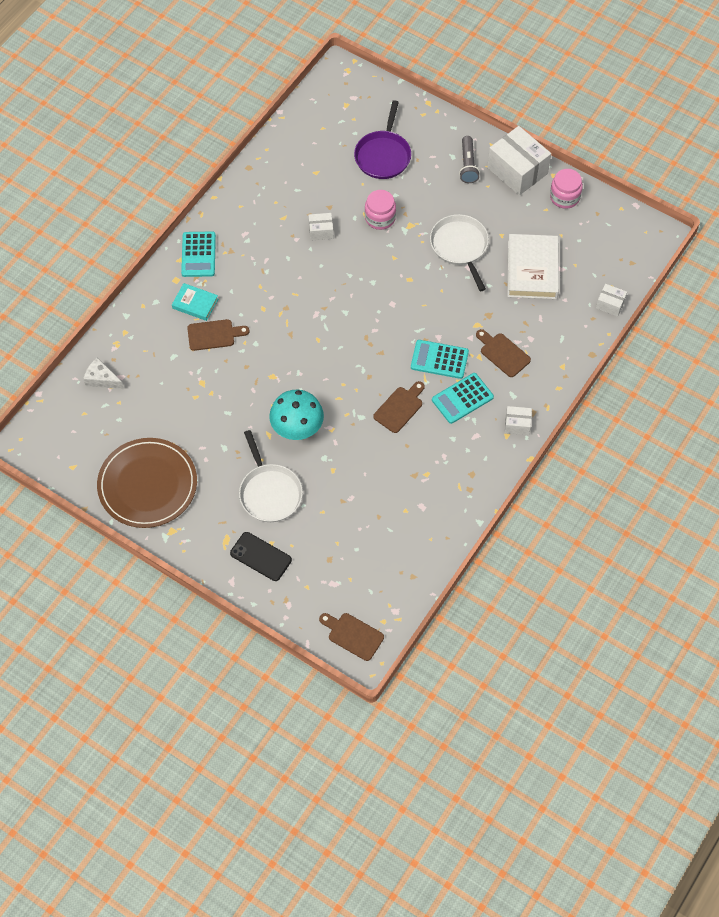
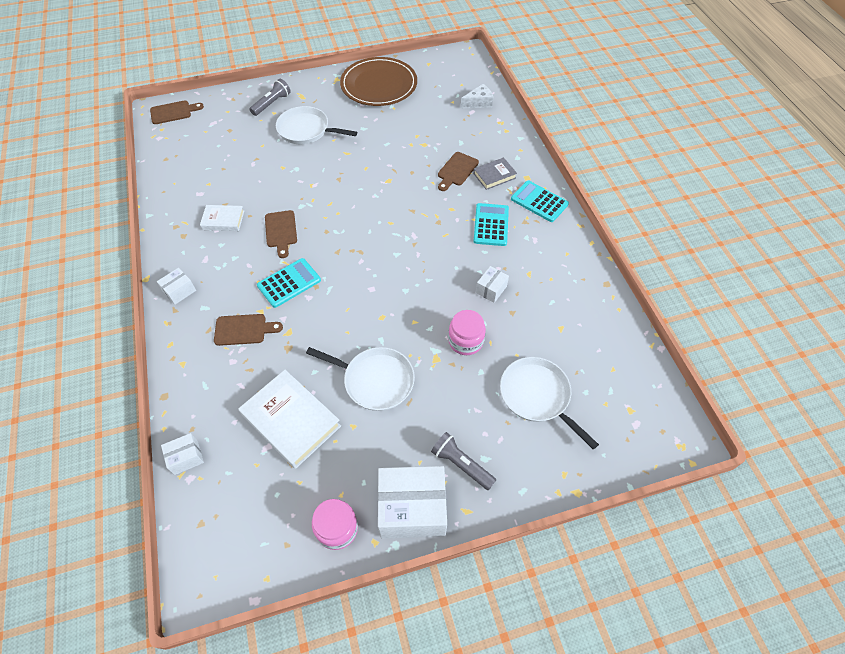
camera: 130 degrees right, 5 degrees down
turquoise book [172,283,218,321] -> grey book [473,157,517,190]
black phone [230,532,292,581] -> grey flashlight [250,79,291,116]
turquoise mushroom [269,389,324,440] -> none
purple pan [354,100,411,179] -> white pan [500,357,599,450]
turquoise calculator [432,373,494,424] -> turquoise calculator moved to [474,203,509,246]
none -> white book [200,205,244,231]

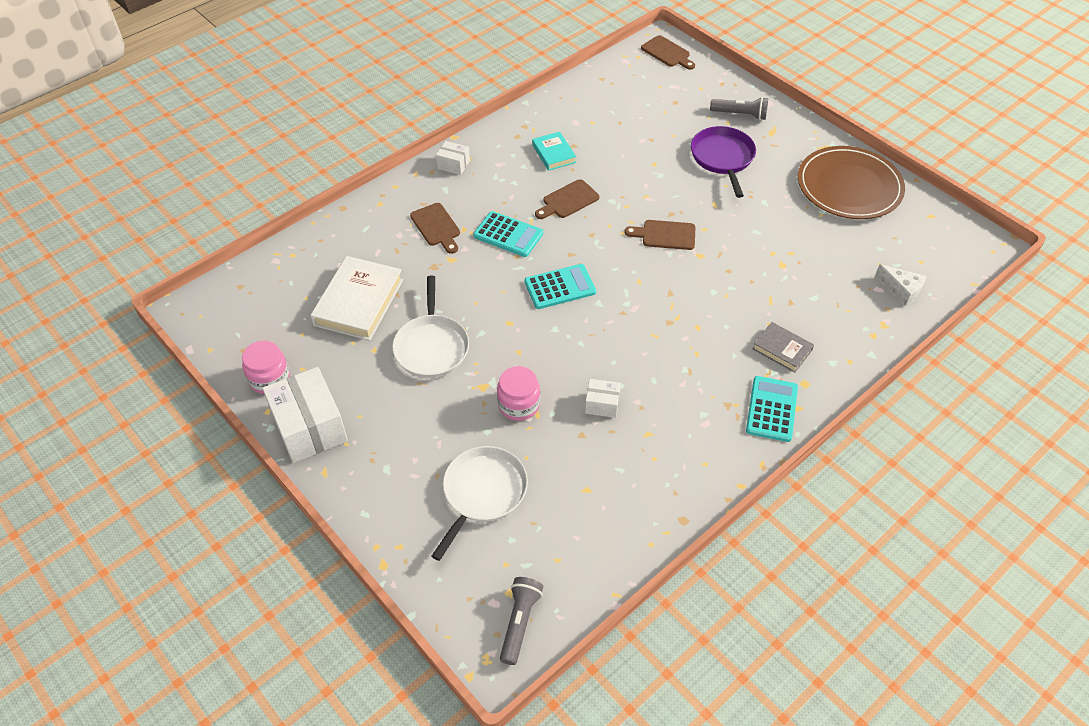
camera: 65 degrees right, 5 degrees down
white box [161,433,204,475] -> none
white book [200,205,244,231] -> turquoise book [532,132,576,171]
white pan [276,106,357,144] -> purple pan [691,126,756,198]
grey flashlight [431,432,496,490] -> grey flashlight moved to [500,577,543,665]
brown cutting board [438,152,479,191] -> brown cutting board moved to [625,220,695,250]
turquoise calculator [474,203,509,246] -> turquoise calculator moved to [524,264,596,309]

